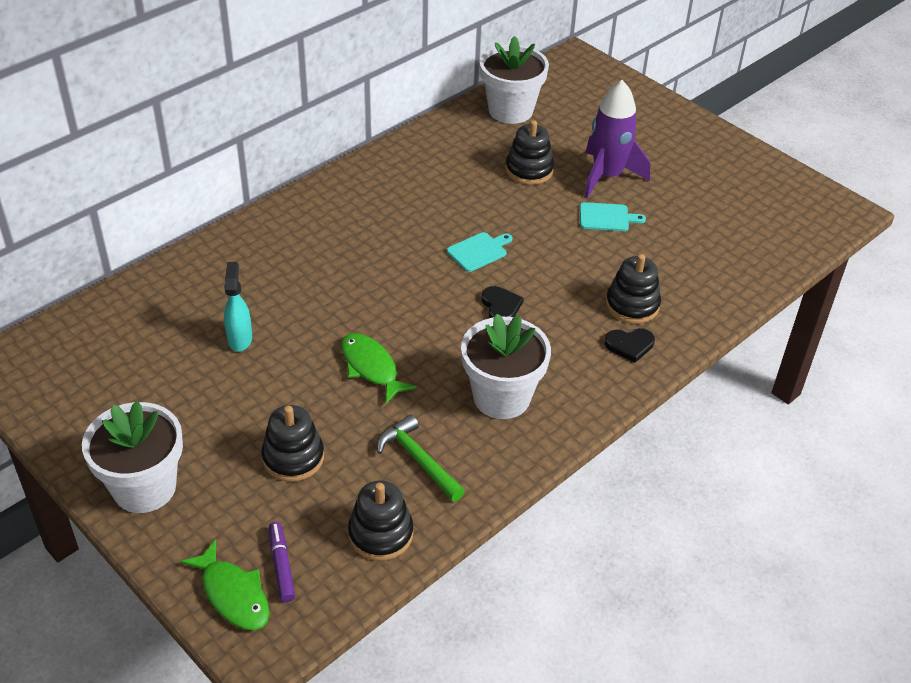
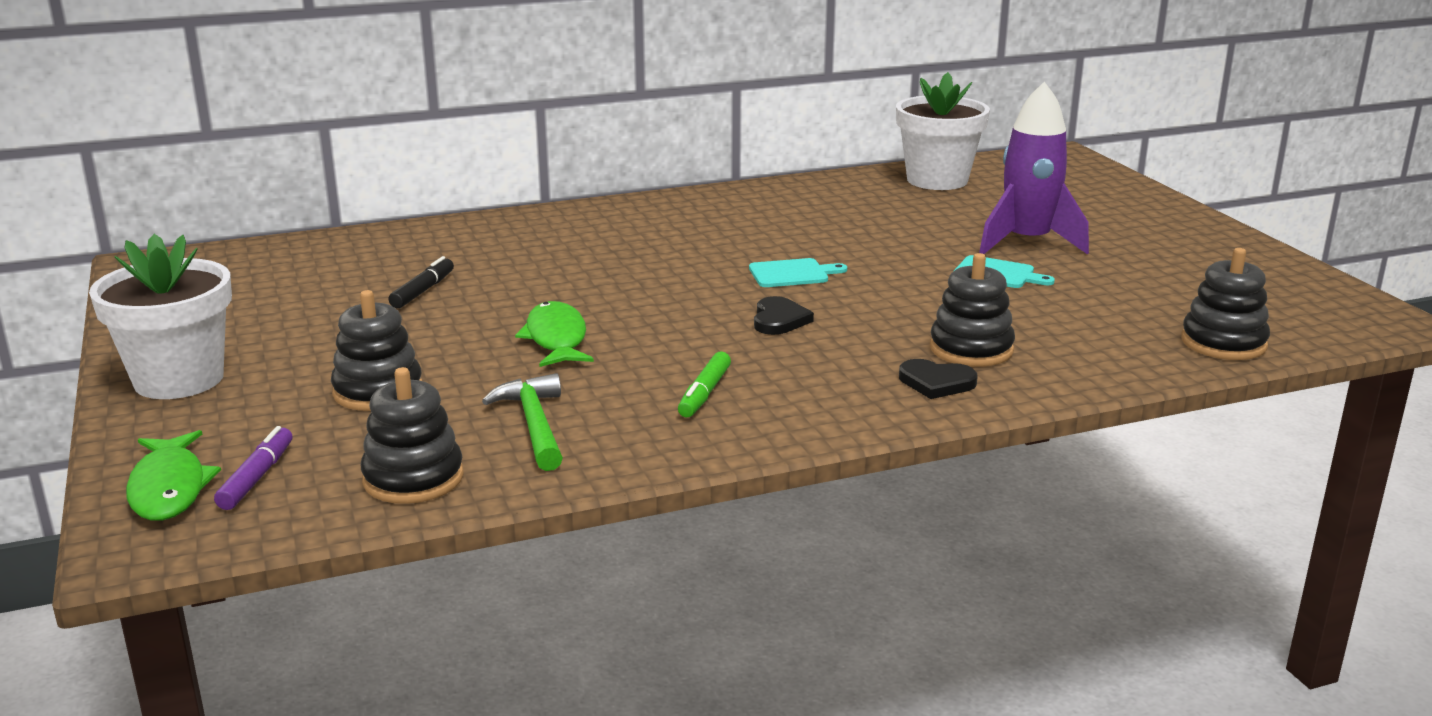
camera: 25 degrees right, 20 degrees down
turquoise spray bottle [224,262,252,352] -> black marker [388,256,454,308]
white flower pot [461,314,551,419] -> green marker [678,352,731,417]
black stacking toy [505,120,554,185] -> black stacking toy moved to [1181,248,1270,360]

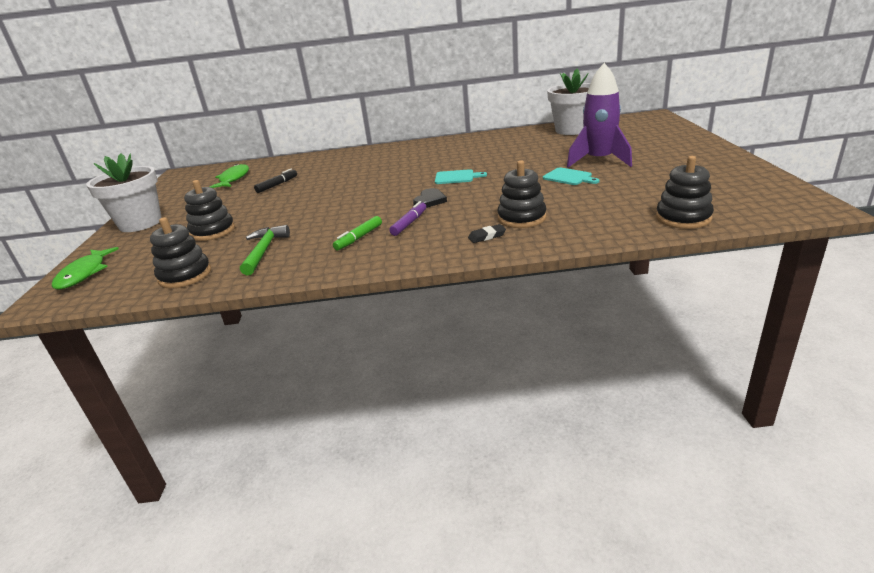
camera: 20 degrees right, 5 degrees up
purple marker [214,426,292,510] -> purple marker moved to [389,201,426,236]
green fish [515,301,594,367] -> green fish moved to [210,164,249,188]
black heart [899,359,978,399] -> black eraser [468,224,506,243]

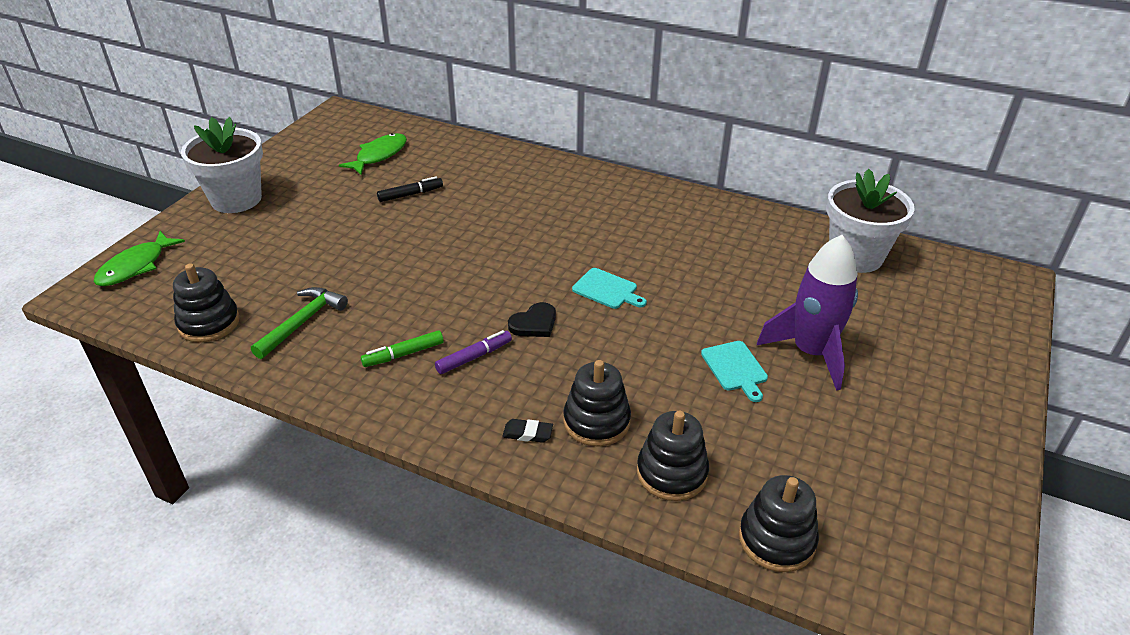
camera: 25 degrees right, 10 degrees up
black stacking toy [184,180,235,241] -> black stacking toy moved to [637,411,709,501]

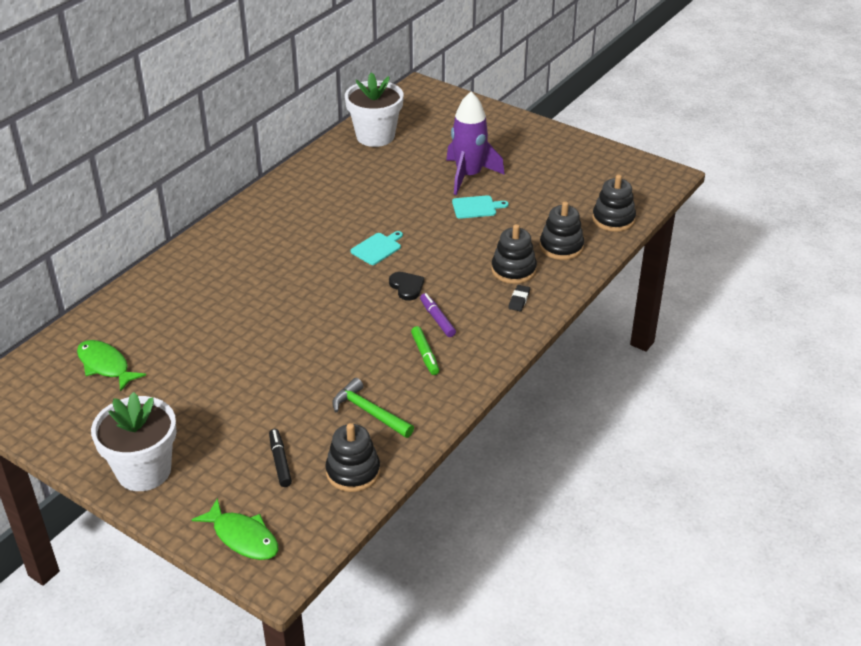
camera: 80 degrees left, 0 degrees up
black marker [377,176,443,202] -> black marker moved to [269,429,292,487]

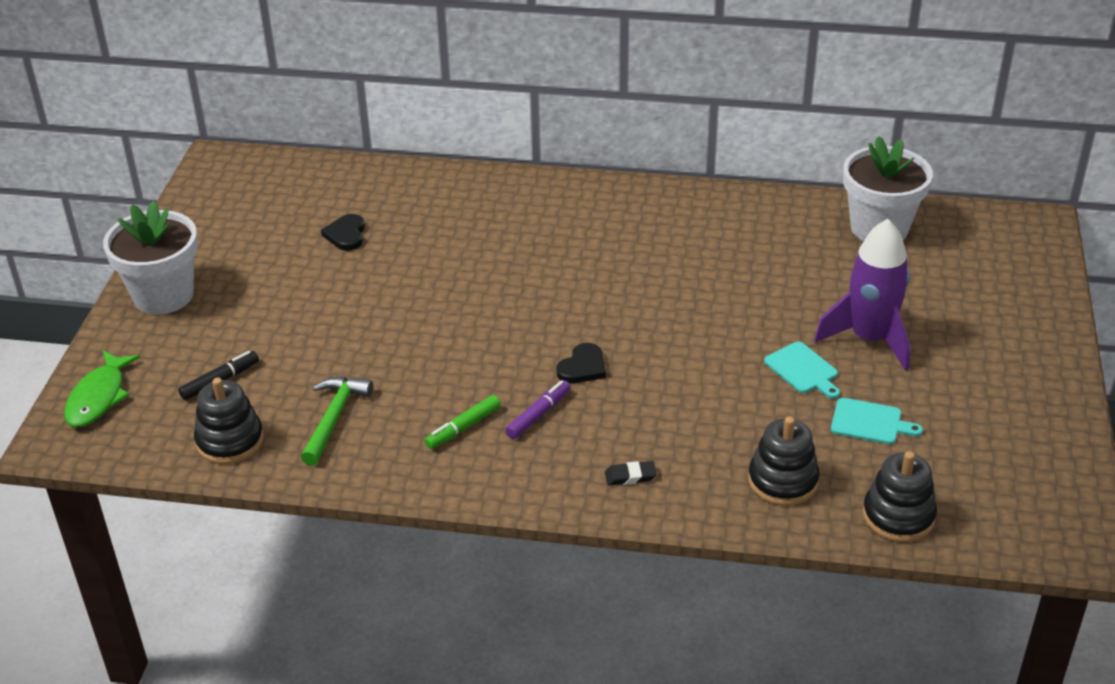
camera: 65 degrees right, 0 degrees up
green fish [77,340,146,392] -> none
turquoise cutting board [351,231,403,265] -> turquoise cutting board moved to [831,398,923,444]
black stacking toy [491,224,537,284] -> none
none -> black heart [321,214,365,251]

